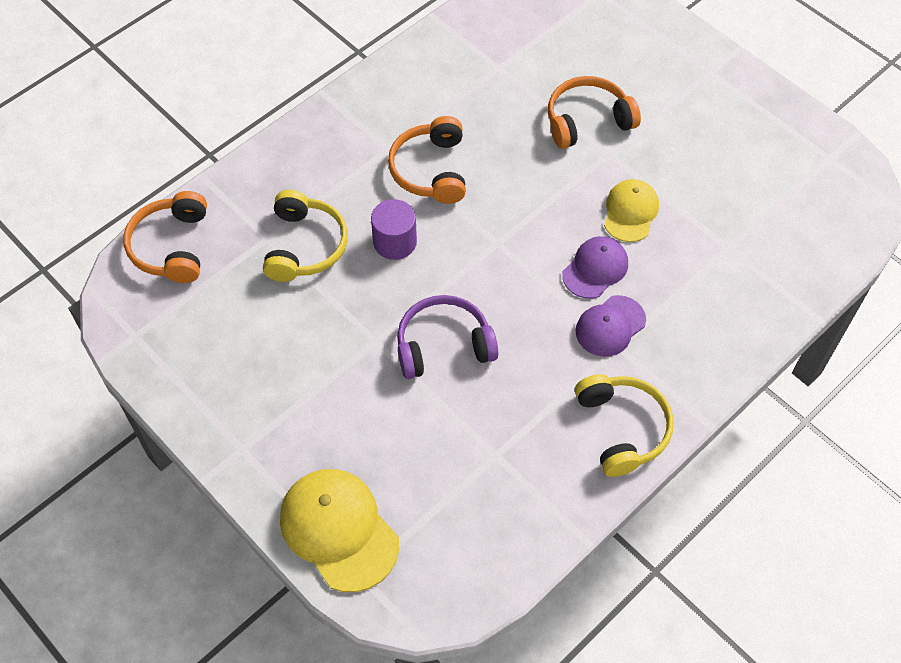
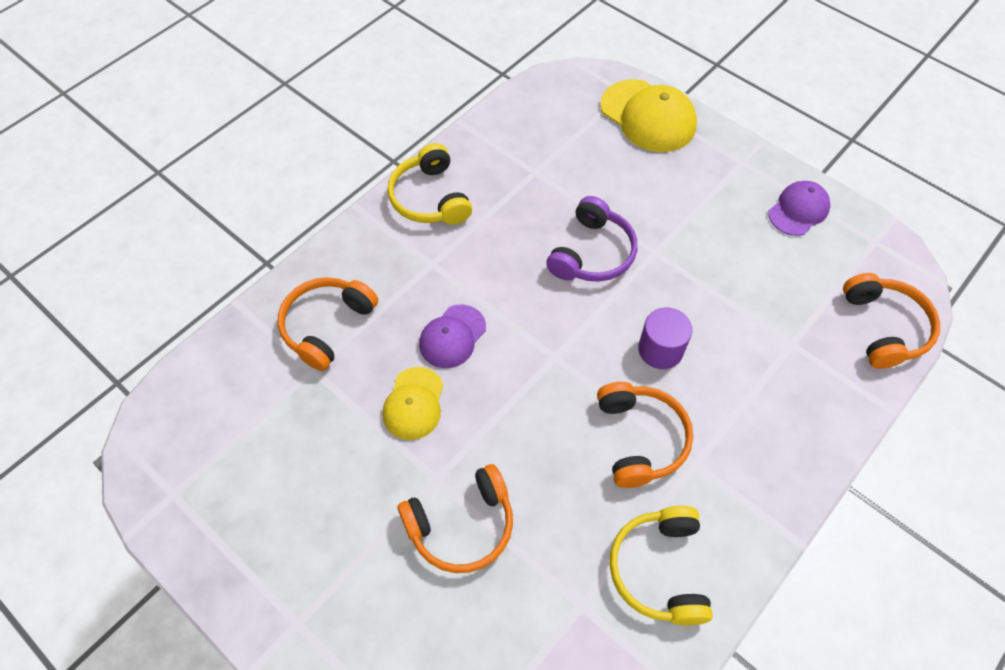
camera: 175 degrees right, 0 degrees up
yellow headphones [263,190,348,282] -> yellow headphones moved to [609,506,713,625]
purple headphones [397,295,498,379] -> purple headphones turned 45 degrees counterclockwise [546,196,637,282]
purple cap [575,295,646,357] -> purple cap moved to [768,181,830,236]
none -> orange headphones [278,277,378,371]

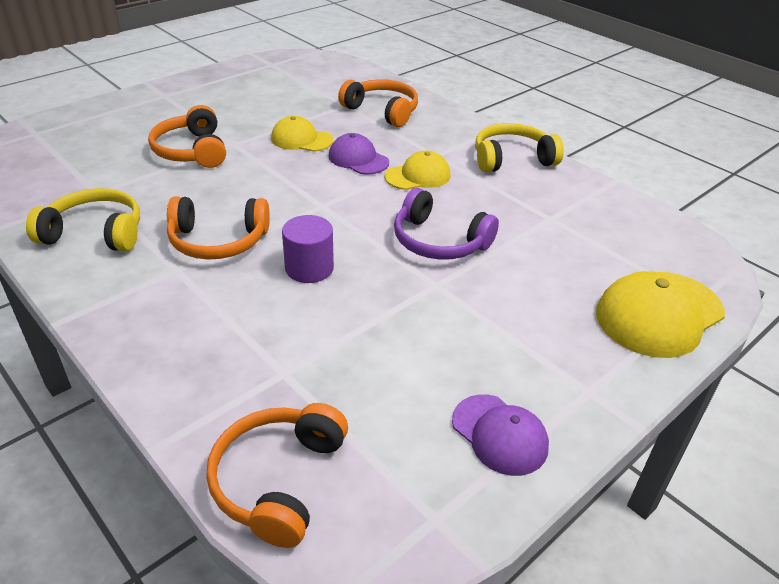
camera: 95 degrees right, 20 degrees down
orange headphones [843,273,940,369] -> orange headphones turned 105 degrees clockwise [206,403,348,548]
none -> yellow cap [385,150,451,190]

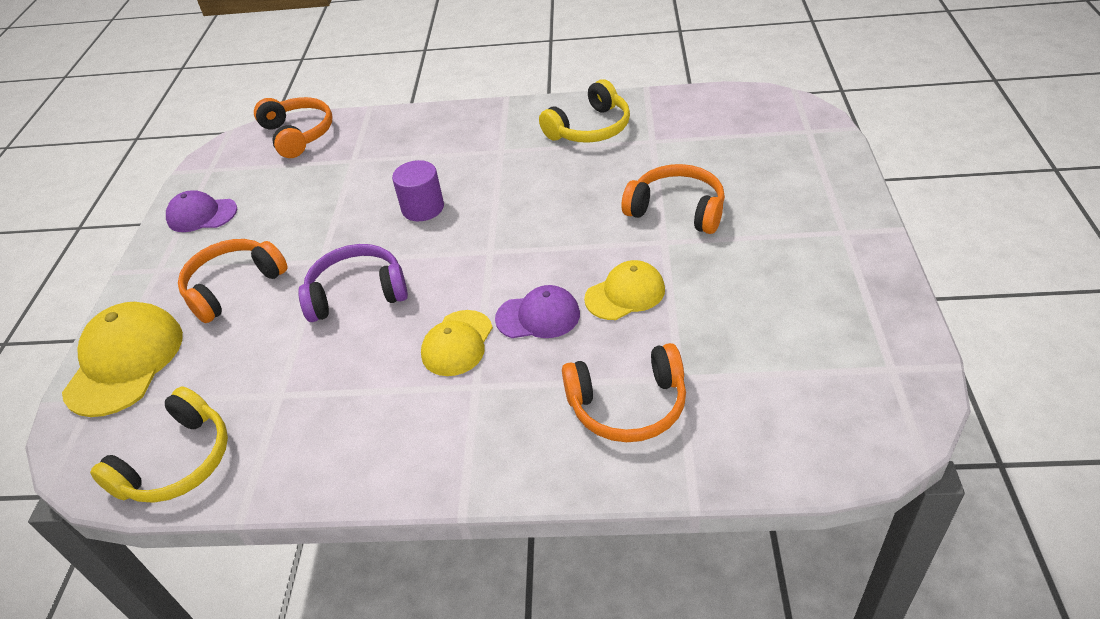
camera: 140 degrees right, 5 degrees up
orange headphones [167,196,270,260] -> orange headphones moved to [178,239,288,323]
yellow headphones [475,123,564,172] -> yellow headphones moved to [90,386,228,503]

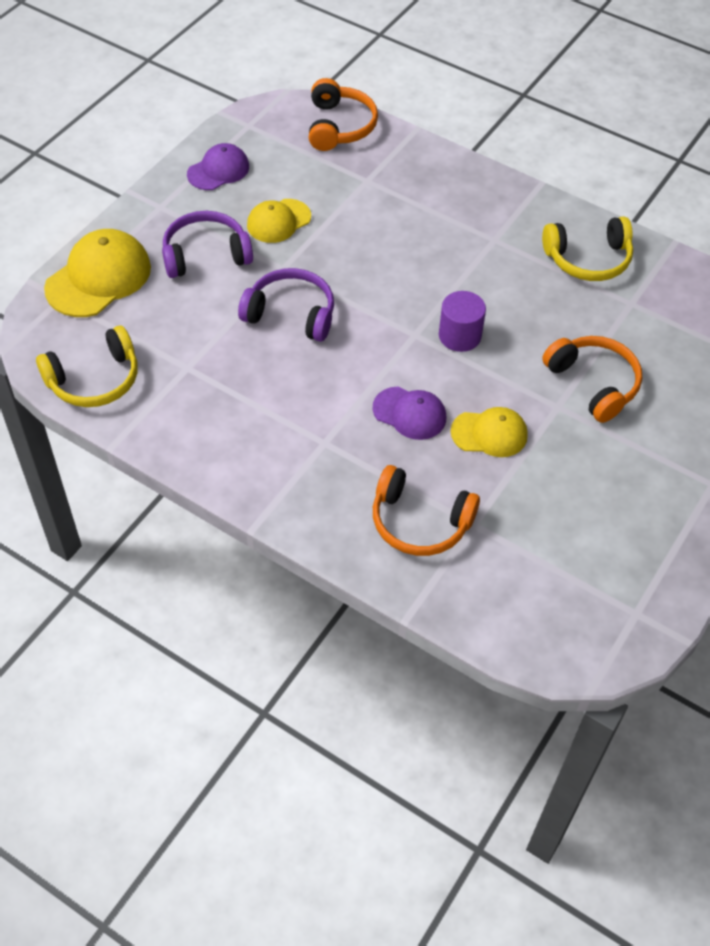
camera: 25 degrees right, 10 degrees up
purple cap [166,190,237,232] -> purple cap turned 105 degrees clockwise [187,143,249,190]
orange headphones [178,239,288,323] -> purple headphones [162,211,253,278]
purple cylinder [392,160,444,221] -> purple cylinder moved to [439,291,486,352]
yellow cap [421,310,493,376] -> yellow cap moved to [247,199,311,243]

